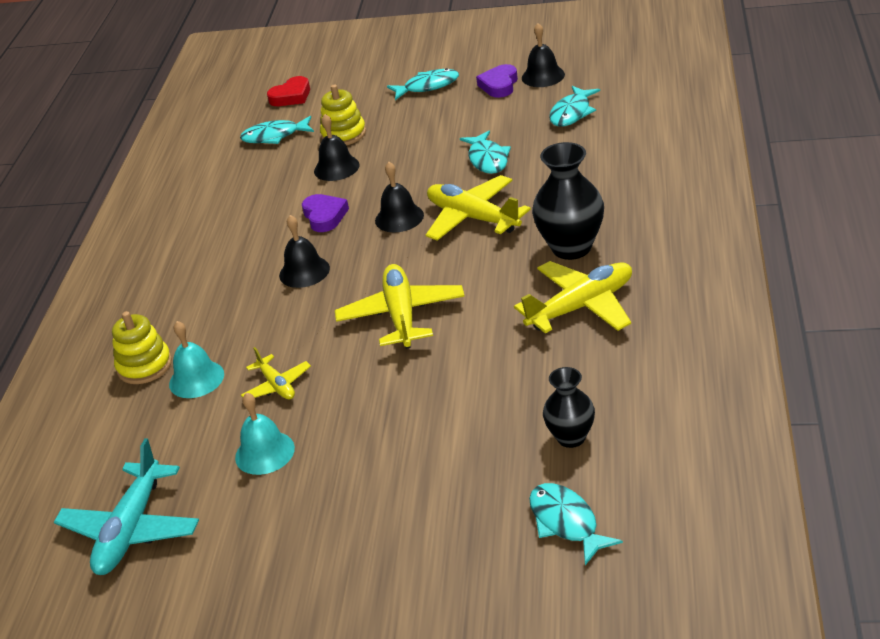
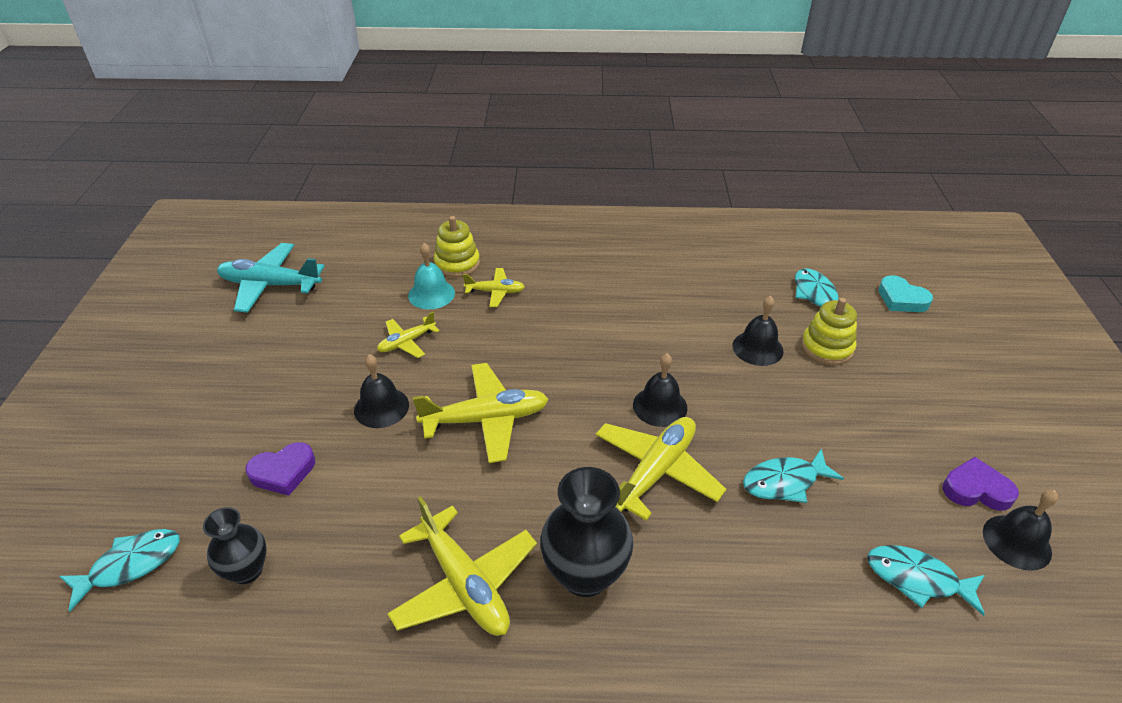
camera: 80 degrees right, 5 degrees up
turquoise bell [235,393,295,475] -> none
red heart [267,76,310,106] -> turquoise heart [878,275,933,312]
black bell [279,215,330,288] -> black bell moved to [354,354,409,428]
purple heart [302,194,349,232] -> purple heart moved to [245,442,315,496]
turquoise fish [387,68,459,100] -> none
none -> yellow plane [463,268,525,307]

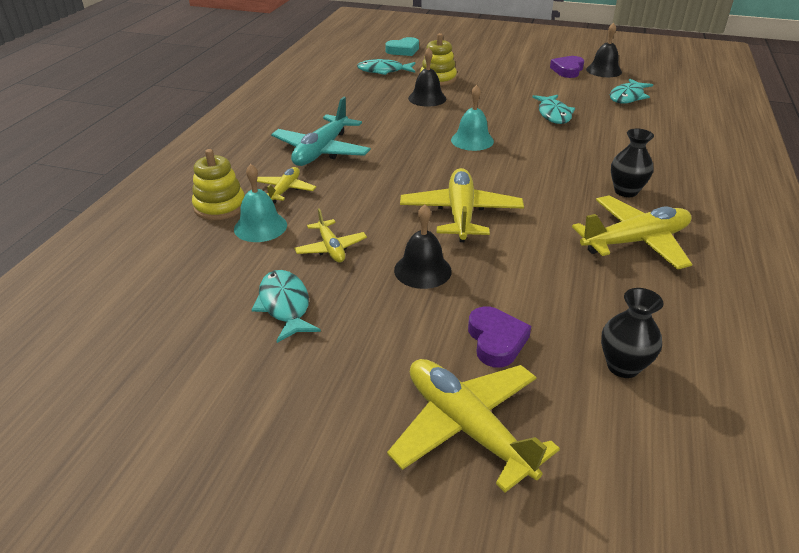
camera: 75 degrees left, 5 degrees down
turquoise fish [59,529,180,612] -> turquoise fish moved to [252,270,321,343]
turquoise plane [217,243,325,313] -> turquoise plane moved to [271,97,371,166]
black vase [540,467,633,597] -> black vase [611,129,654,197], size x0.61
yellow plane [595,417,726,521] -> yellow plane moved to [387,359,560,492]
black bell [633,353,687,427] -> turquoise bell [451,85,494,151]

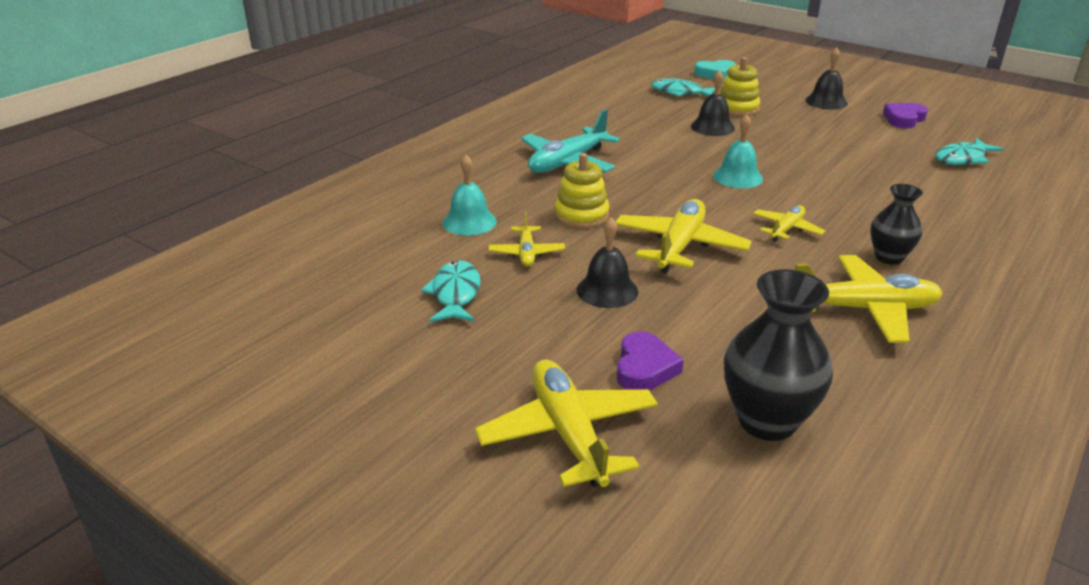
camera: 20 degrees right, 5 degrees down
yellow stacking toy [192,149,245,220] -> yellow stacking toy moved to [555,153,609,228]
yellow plane [257,167,316,204] -> yellow plane moved to [753,205,825,241]
turquoise fish [532,95,575,124] -> none
black bell [586,23,622,77] -> black bell moved to [805,47,848,110]
black vase [601,288,664,378] -> black vase [724,269,833,441], size x1.63

